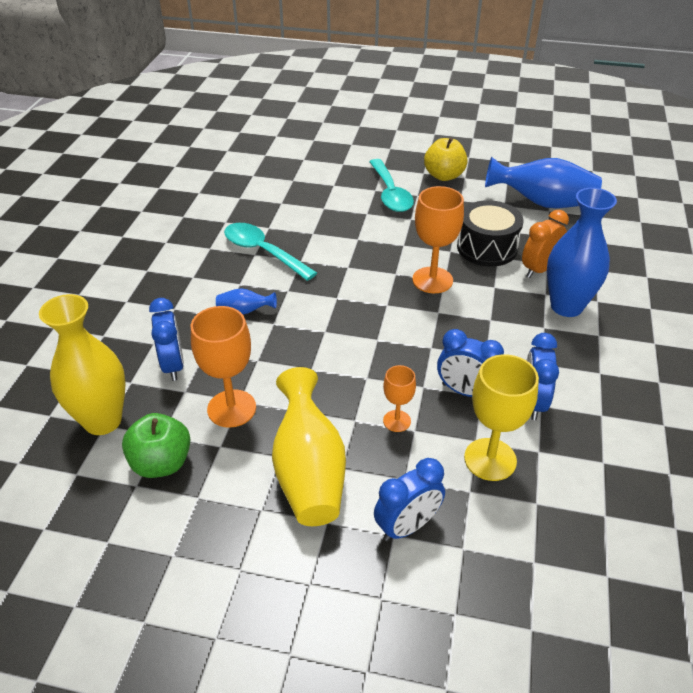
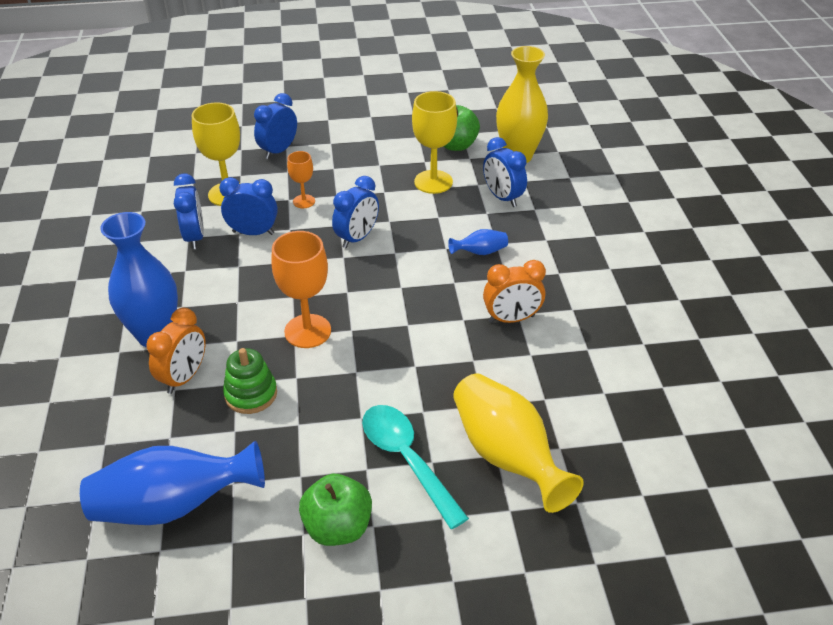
camera: 160 degrees right, 0 degrees up
orange goblet [191,306,256,428] -> yellow goblet [412,91,457,194]
turquoise spoon [224,223,317,281] -> orange clock [483,260,546,323]
yellow vase [272,367,346,526] -> yellow vase moved to [453,374,584,513]
yellow apple [424,138,468,181] -> green apple [299,474,372,546]
black drum [457,200,524,266] -> green stacking toy [223,348,277,414]
none -> blue clock [332,176,379,248]

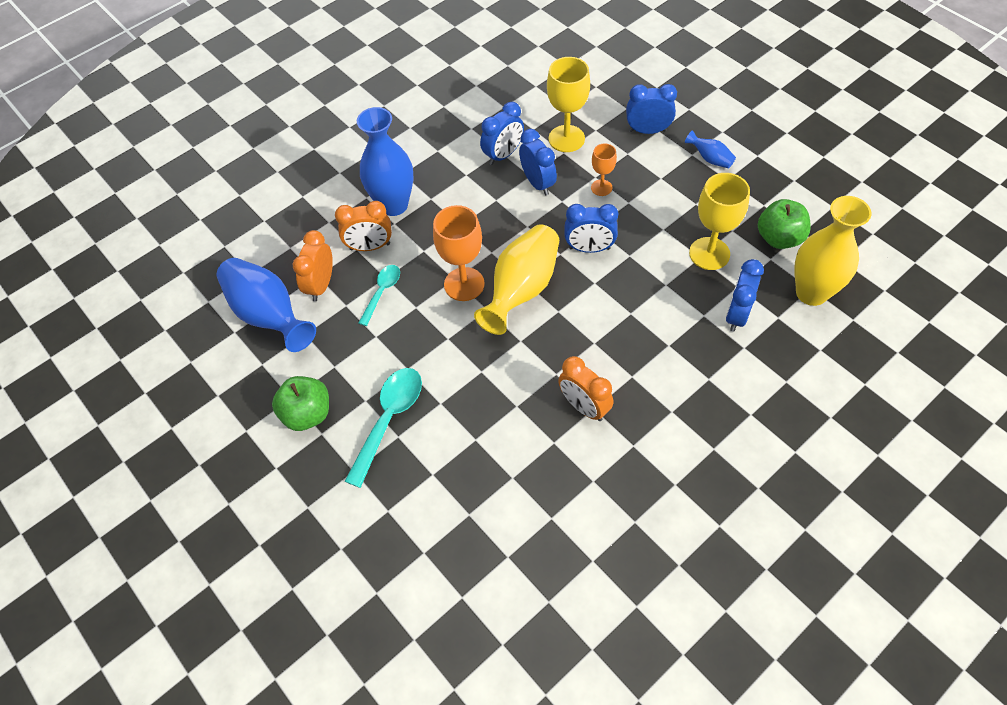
camera: 60 degrees right, 15 degrees up
green stacking toy [223,348,277,414] -> turquoise spoon [358,265,400,326]
blue vase [448,229,508,255] -> blue vase moved to [685,130,736,168]
yellow vase [453,374,584,513] -> yellow vase moved to [474,224,559,335]
none -> orange clock [293,230,333,301]

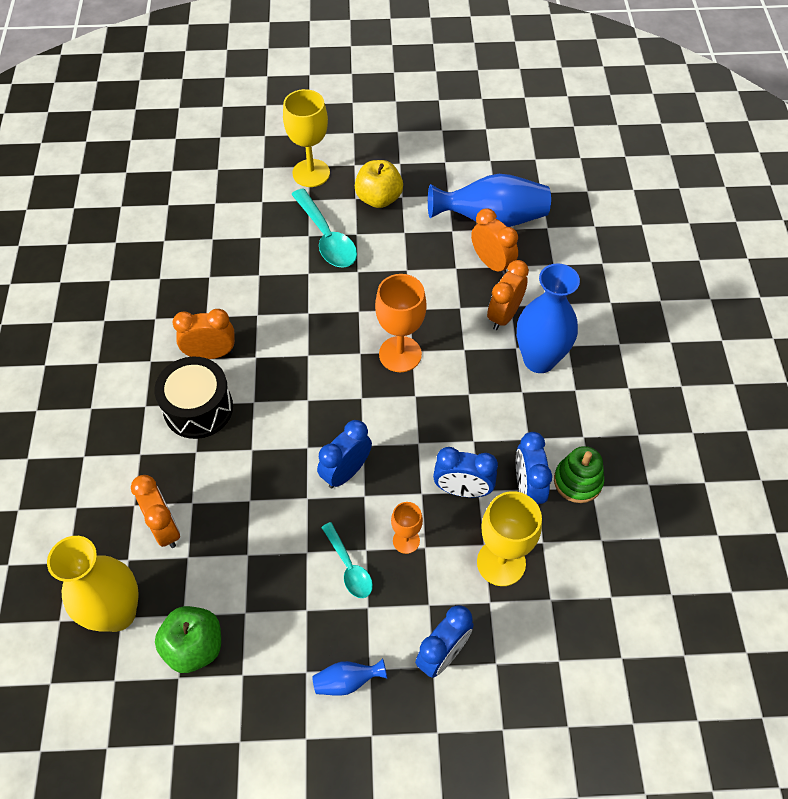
camera: 125 degrees right, 0 degrees up
green apple [272,376,329,431] -> yellow apple [355,160,403,208]
turquoise spoon [358,265,400,326] -> turquoise spoon moved to [321,522,373,598]
yellow vase [474,224,559,335] -> none
yellow goblet [689,173,750,270] -> yellow goblet moved to [283,89,330,187]
blue clock [726,259,764,332] -> orange clock [131,475,180,548]
none -> black drum [154,357,233,439]
none -> green stacking toy [554,446,604,503]

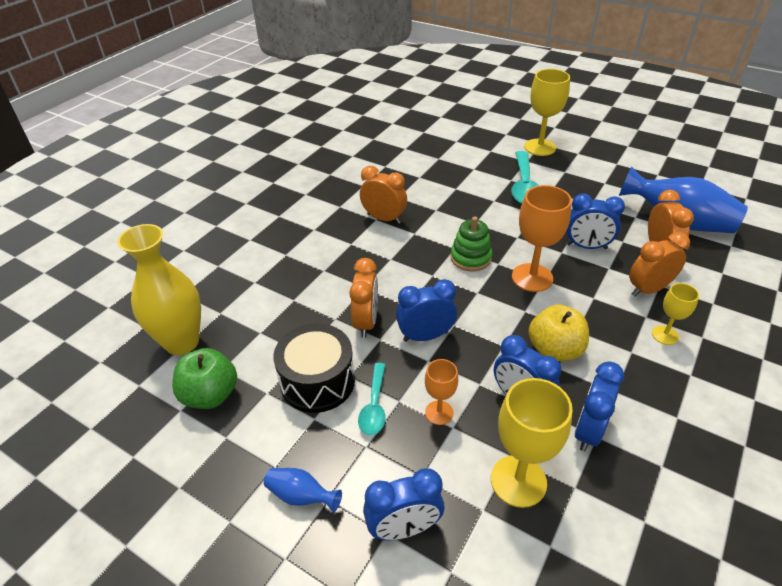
camera: 35 degrees right, 15 degrees down
orange clock [131,475,180,548] -> orange clock moved to [349,258,378,338]
black drum [154,357,233,439] -> black drum moved to [273,324,355,413]
yellow apple [355,160,403,208] -> yellow apple moved to [529,304,589,361]
blue vase [517,263,580,373] -> yellow goblet [652,283,699,345]
green stacking toy [554,446,604,503] -> green stacking toy moved to [450,216,492,271]
none -> blue clock [566,193,625,249]

